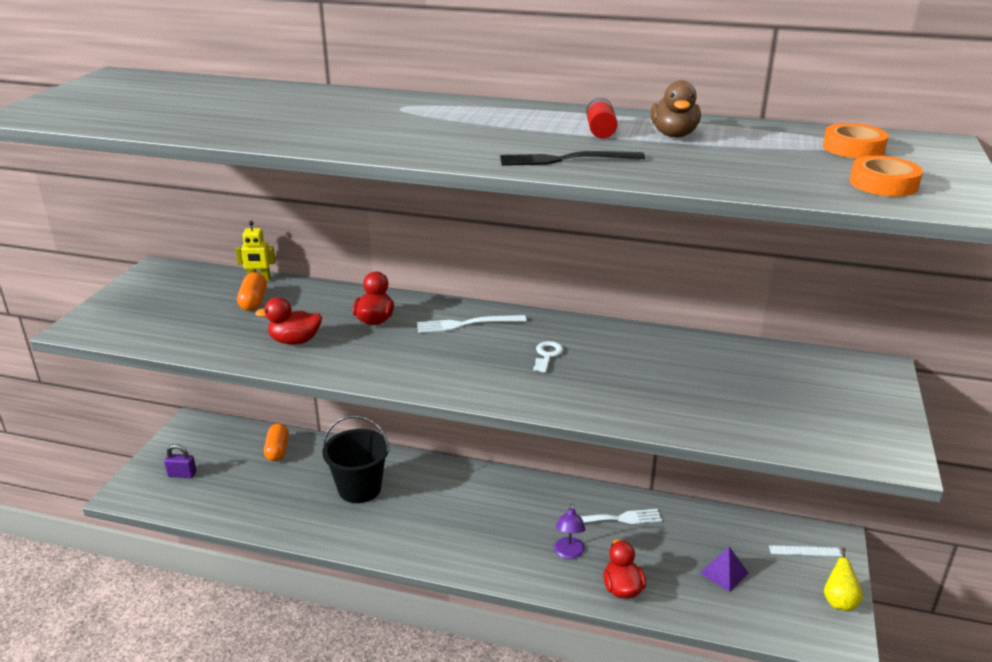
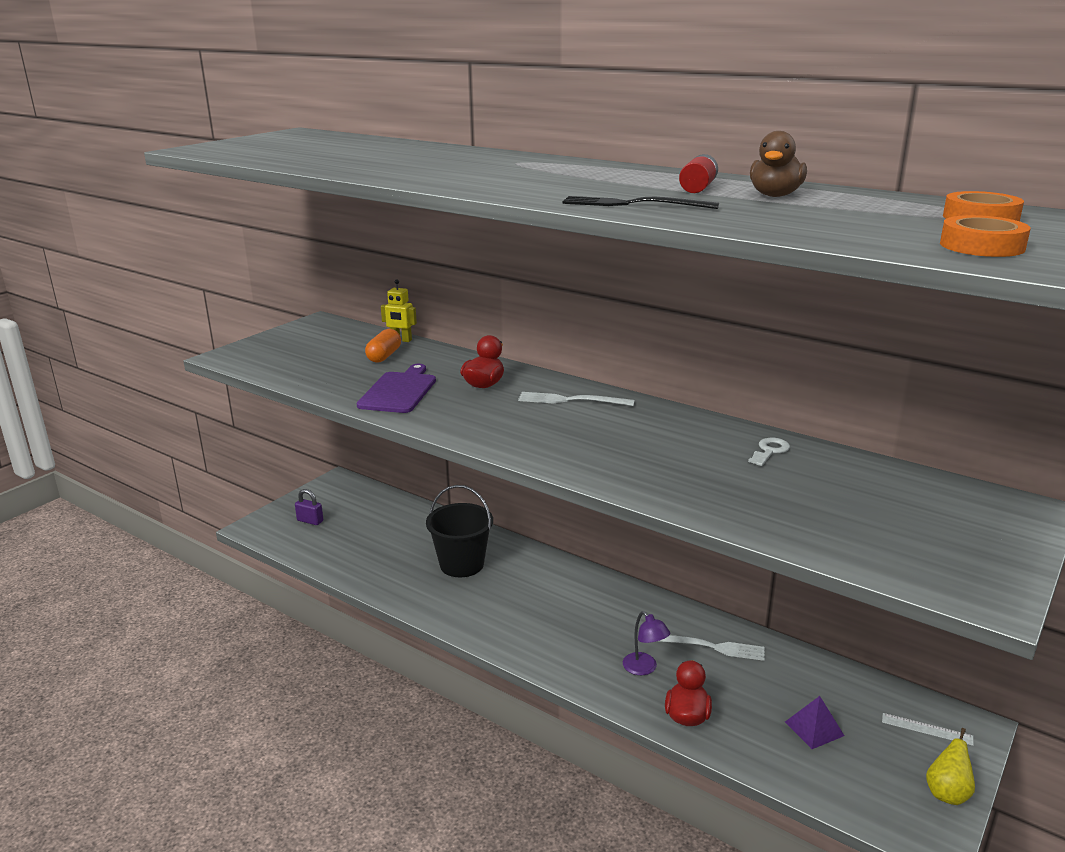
camera: 20 degrees right, 5 degrees down
red duck [255,297,322,345] -> purple cutting board [356,364,436,413]
orange capsule [264,424,289,461] -> none
white key [533,341,563,372] -> white key moved to [748,438,790,466]
purple lamp [554,504,585,559] -> purple lamp turned 60 degrees counterclockwise [623,611,670,675]

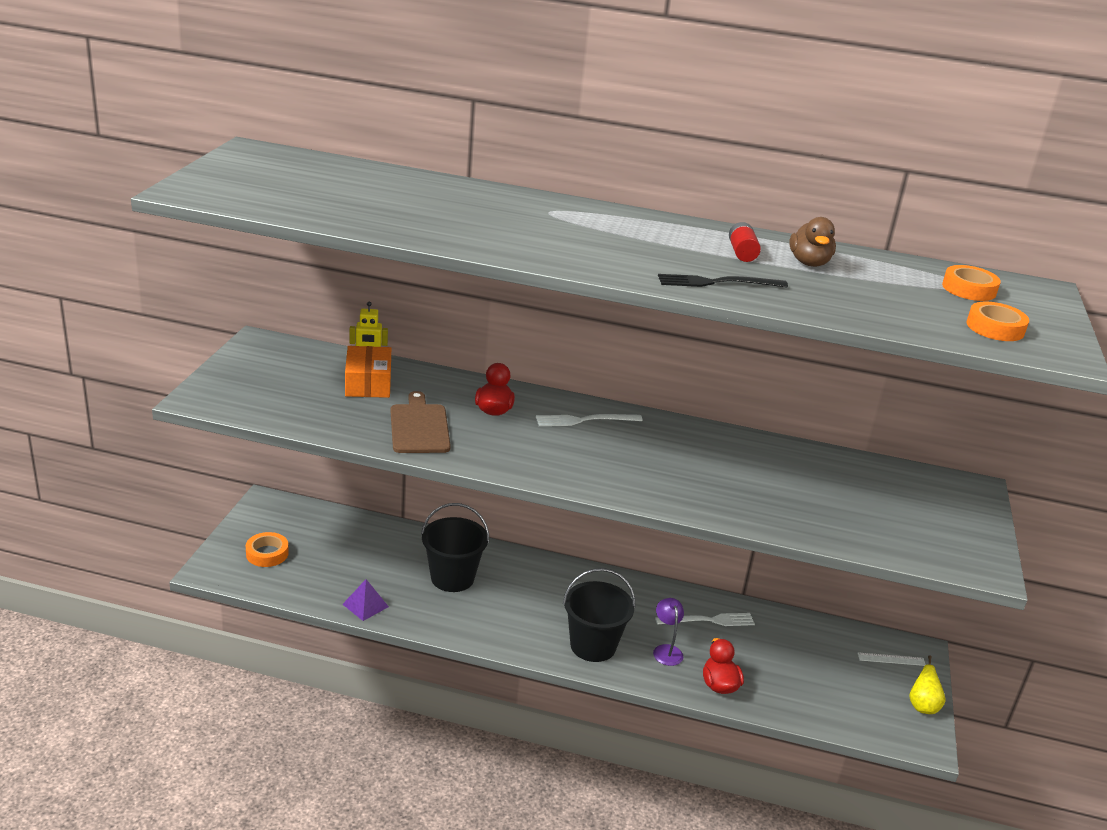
camera: 25 degrees left, 5 degrees up
purple padlock [295,489,323,525] -> orange tape [246,532,289,567]
purple cutting board [356,364,436,413] -> brown cutting board [391,391,451,453]
orange capsule [365,329,401,363] -> orange box [345,346,391,398]
purple lamp [623,611,670,675] -> purple lamp turned 135 degrees counterclockwise [653,598,684,666]
white key [748,438,790,466] -> none
purple pyramid [785,696,844,749] -> purple pyramid moved to [342,579,389,621]
none -> black bucket [563,568,635,662]

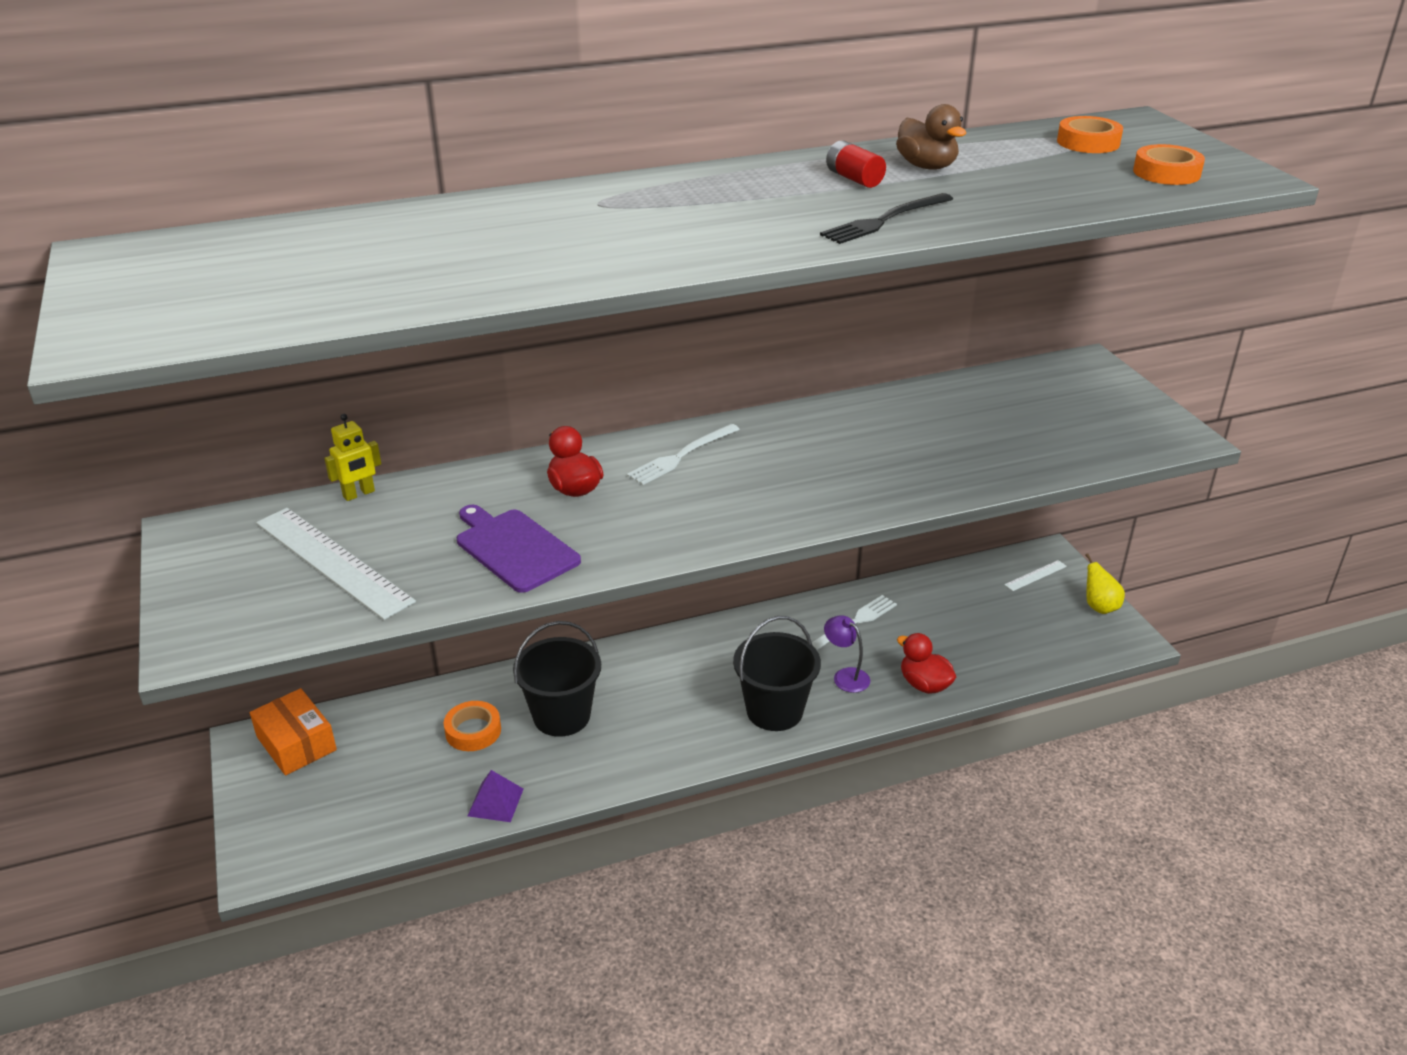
camera: 30 degrees left, 5 degrees up
orange tape [246,532,289,567] -> orange tape moved to [444,701,501,751]
orange box [345,346,391,398] -> orange box moved to [250,688,337,775]
brown cutting board [391,391,451,453] -> purple cutting board [457,505,581,593]
none -> white ruler [256,508,416,620]

